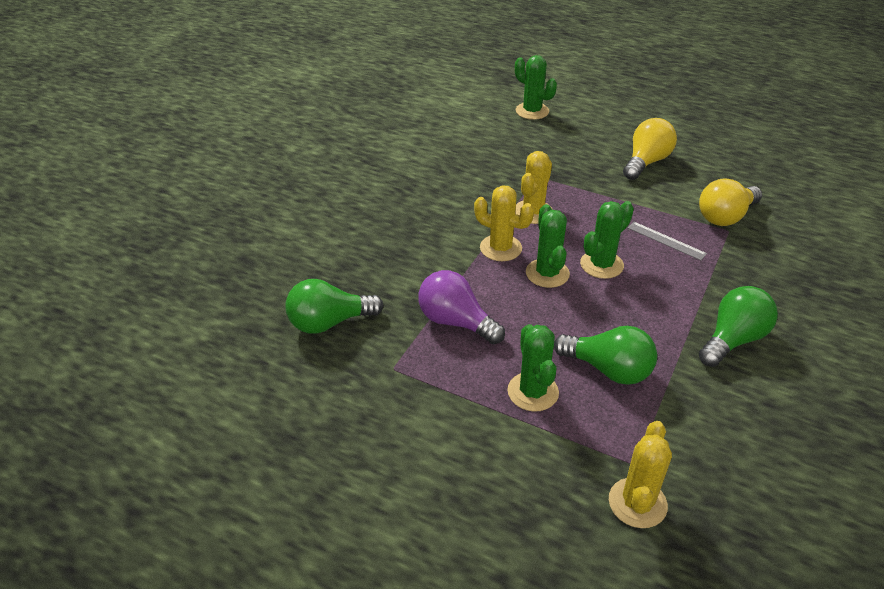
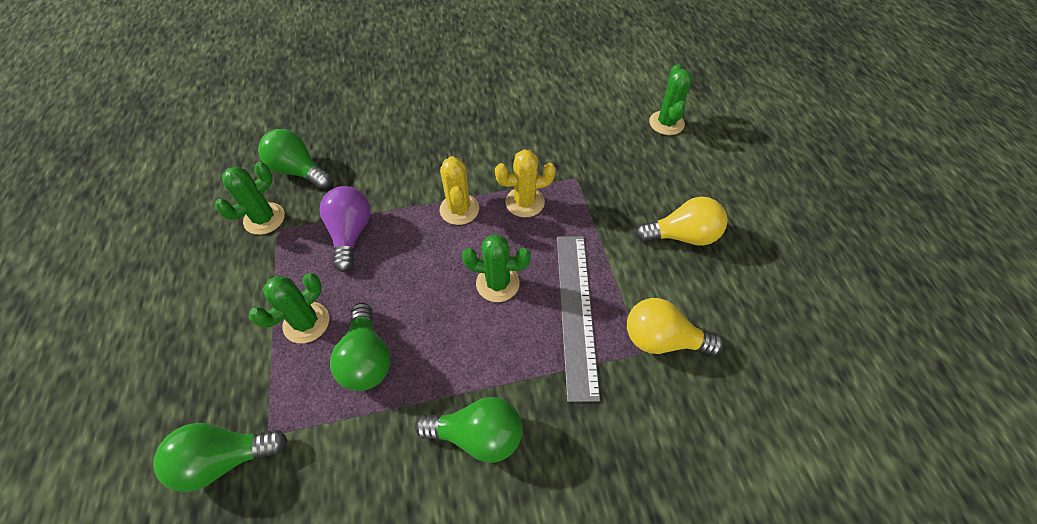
camera: 50 degrees right, 15 degrees up
green cactus [526,204,570,288] -> green cactus moved to [215,162,285,235]
yellow cactus [609,421,672,528] -> green light bulb [153,423,288,492]
grey ruler [628,222,707,261] -> grey ruler [557,236,600,402], size x2.07

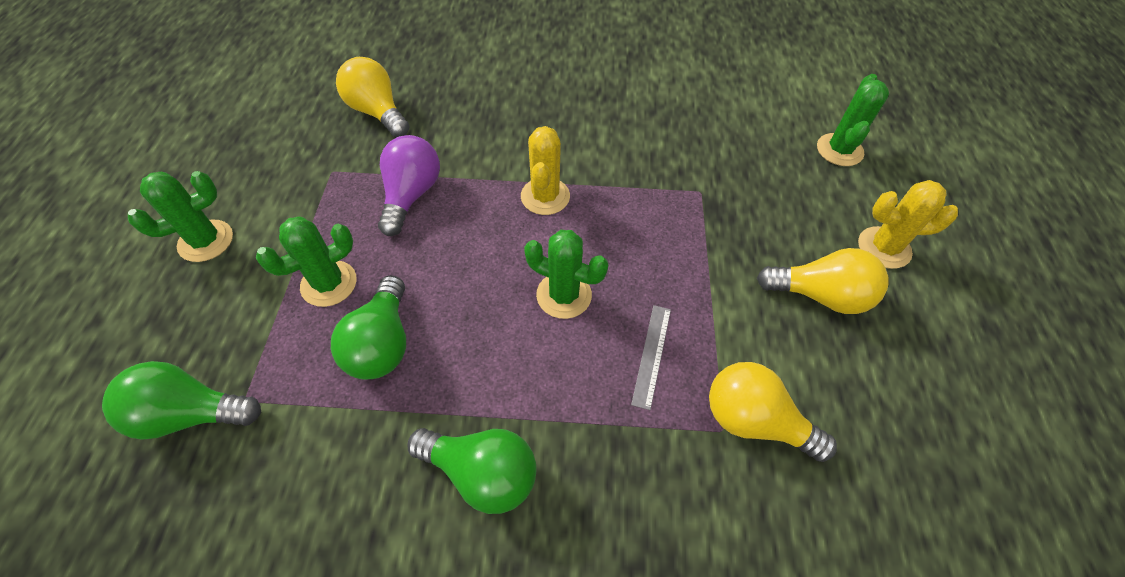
camera: 15 degrees right, 0 degrees up
green cactus [215,162,285,235] -> green cactus moved to [128,171,233,262]
green light bulb [258,129,332,189] -> yellow light bulb [336,57,409,137]
yellow cactus [495,150,556,217] -> yellow cactus moved to [858,180,958,269]
grey ruler [557,236,600,402] -> grey ruler [631,305,671,410], size x0.48

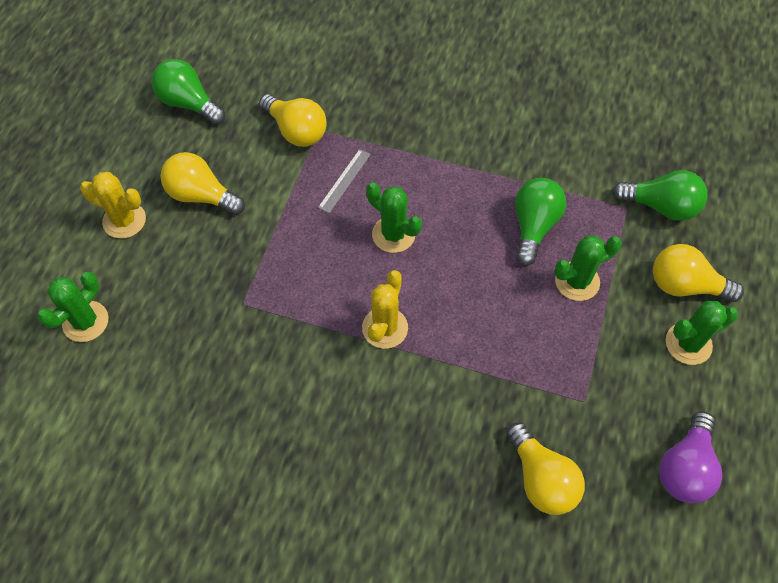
camera: 165 degrees left, 5 degrees up
purple light bulb [378,135,440,236] -> purple light bulb moved to [659,411,722,503]
green light bulb [408,428,537,514] -> green light bulb moved to [152,59,225,125]
none -> yellow light bulb [653,244,744,302]

